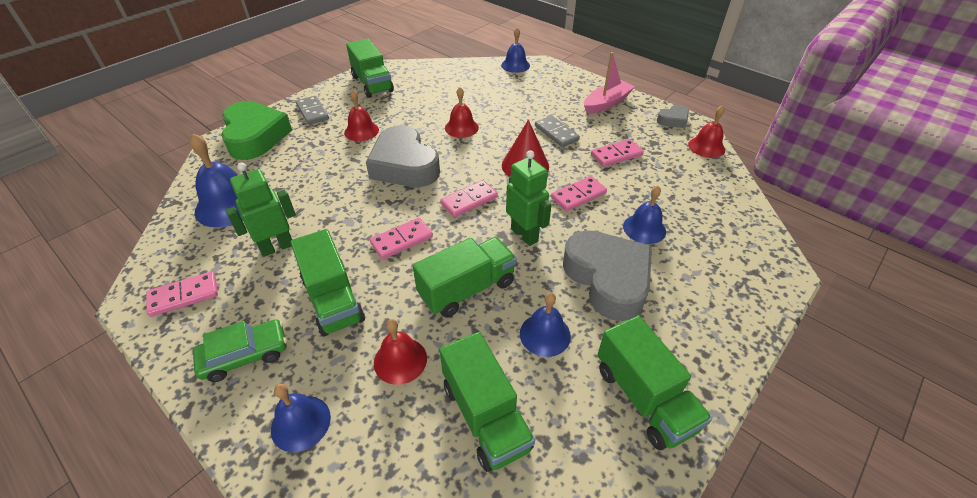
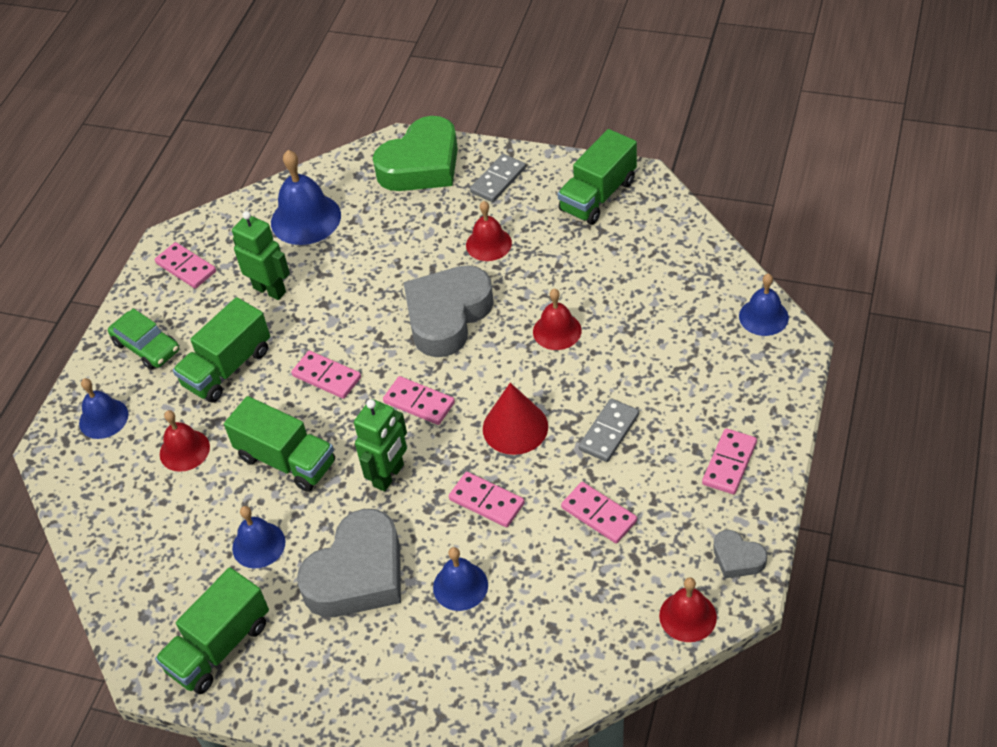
camera: 70 degrees right, 5 degrees up
green truck [439,332,535,472] -> none
pink boat [584,52,635,114] -> pink domino [702,428,757,494]

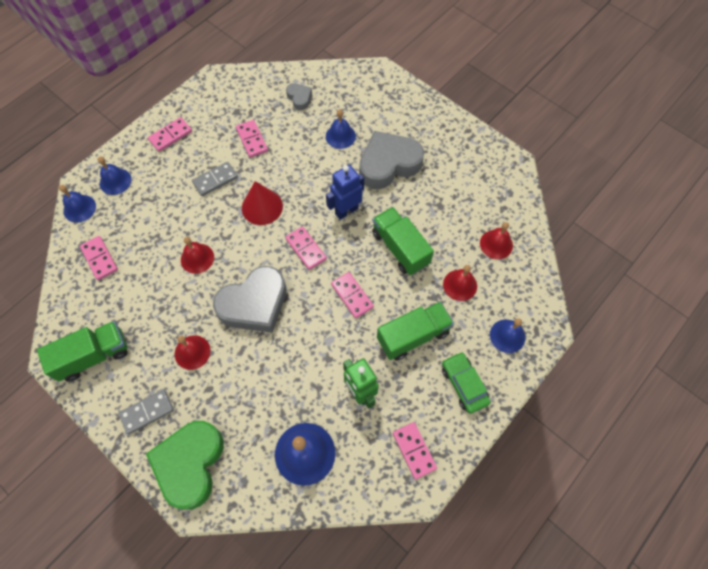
camera: 160 degrees left, 15 degrees up
green truck [155,567,269,694] -> none
blue bell [232,506,286,569] -> blue bell moved to [98,156,132,195]
green robot [354,399,407,491] -> blue robot [326,165,364,220]
green heart [373,116,458,191] -> green heart turned 60 degrees counterclockwise [146,421,224,510]
pink domino [449,472,525,527] -> pink domino moved to [80,236,118,280]
red bell [659,577,717,642] -> red bell moved to [480,222,513,259]
grey heart [713,530,767,578] -> grey heart moved to [286,83,312,110]

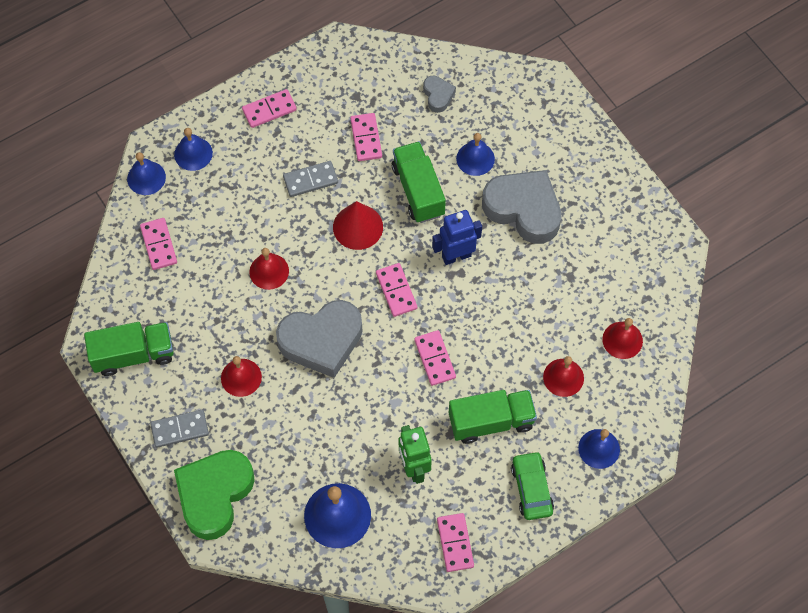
camera: 15 degrees right, 0 degrees up
grey heart [359,131,424,189] -> grey heart turned 45 degrees clockwise [482,170,561,244]
green truck [372,207,434,275] -> green truck moved to [392,141,446,223]

